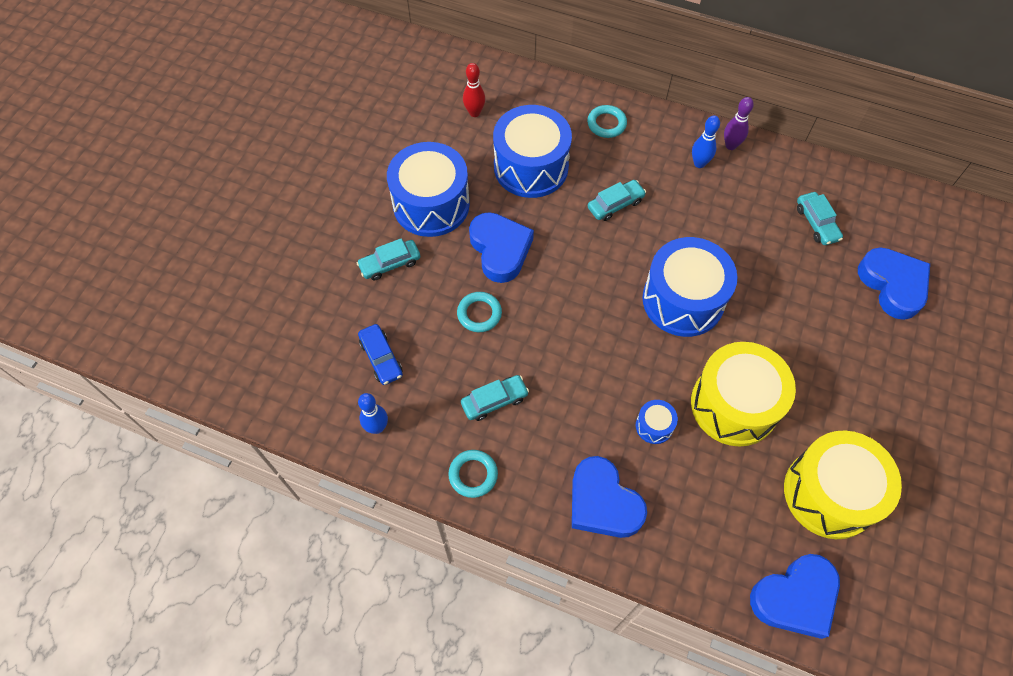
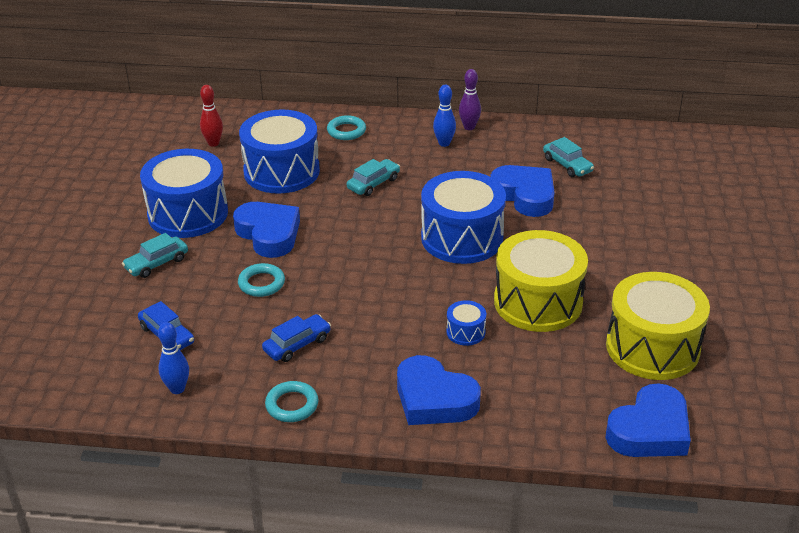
camera: 15 degrees left, 25 degrees down
turquoise car [461,375,529,421] -> blue car [262,314,331,362]
blue heart [858,248,930,320] -> blue heart moved to [490,165,555,217]

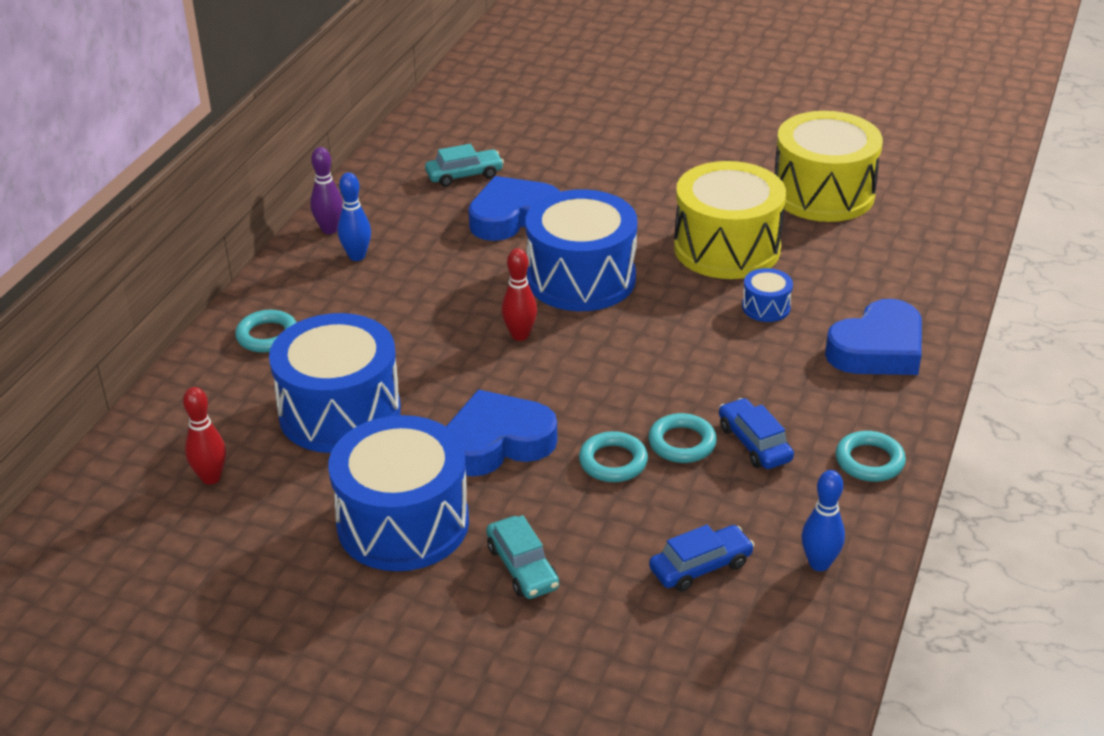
camera: 75 degrees left, 0 degrees up
turquoise car [347,159,400,196] -> none
blue heart [605,383,691,457] -> none
none -> red bowling pin [501,248,537,341]
none -> turquoise ring [648,413,717,463]

